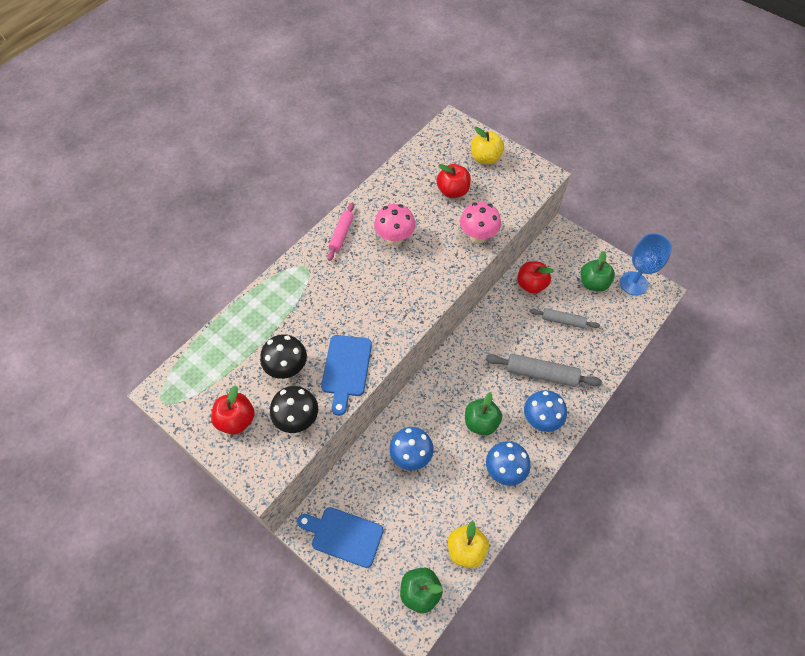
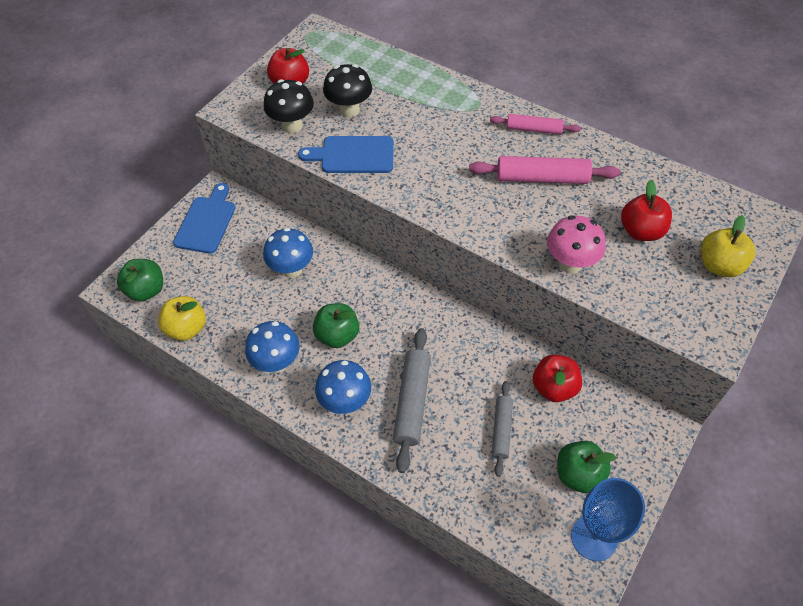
camera: 85 degrees right, 5 degrees down
pink mushroom [374,204,415,245] -> pink rolling pin [469,156,620,184]

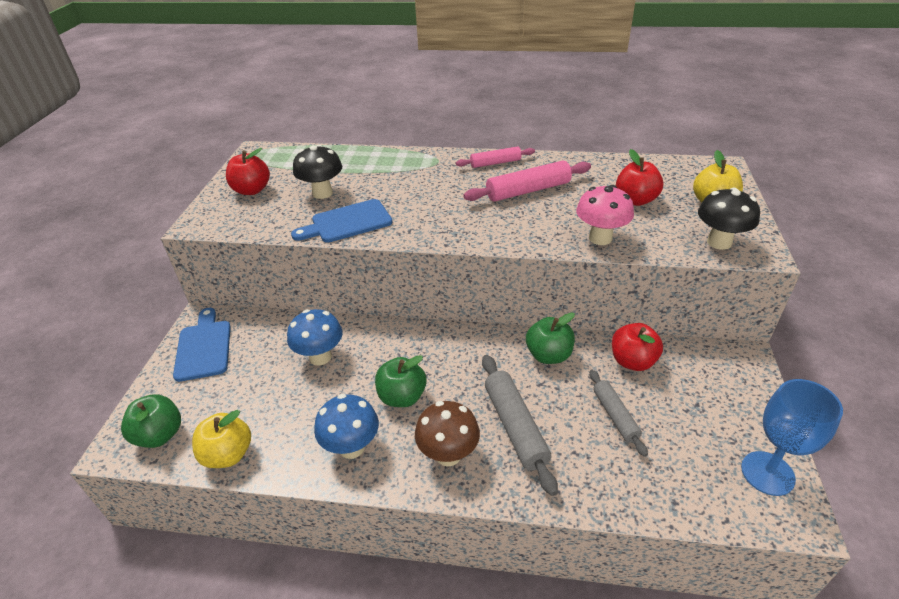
camera: 25 degrees left, 15 degrees down
black mushroom [264,79,314,133] -> black mushroom moved to [698,188,760,250]
blue mushroom [315,360,371,414] -> brown mushroom [415,401,480,467]
green apple [557,441,616,493] -> green apple moved to [526,312,575,364]

